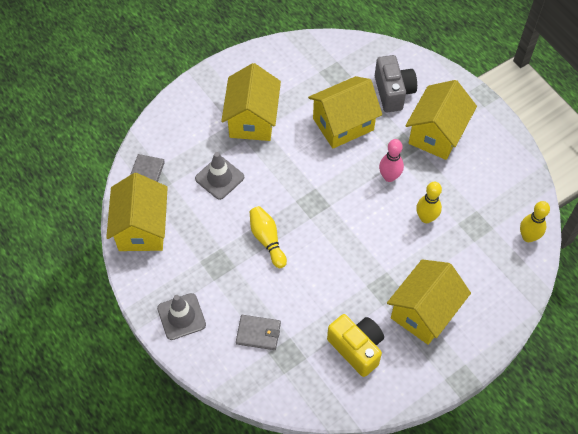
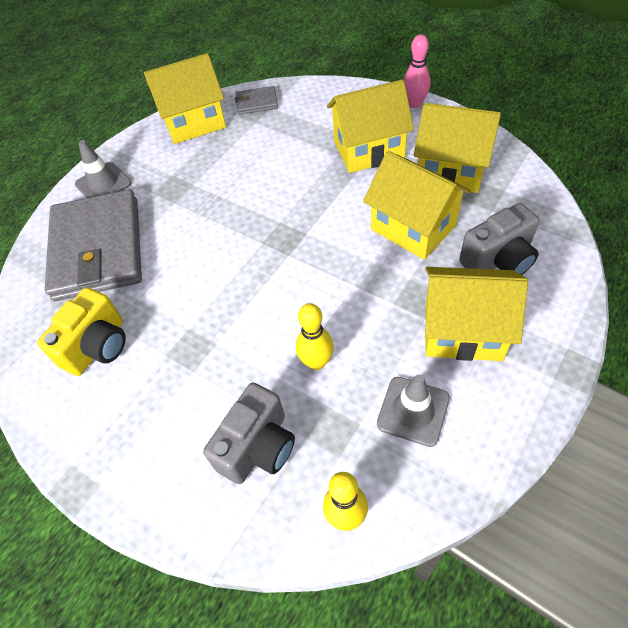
camera: 75 degrees right, 5 degrees down
grey traffic cone [195,152,244,200] -> grey traffic cone moved to [377,374,450,447]
grey wallet [236,315,281,350] -> grey wallet [45,189,142,301], size x2.40
yellow bowling pin [250,206,287,268] -> none
pink bowling pin [379,139,404,182] -> pink bowling pin moved to [404,34,431,108]
yellow house [387,259,471,345] -> yellow house moved to [414,103,501,193]
none -> grey camera [203,382,295,484]

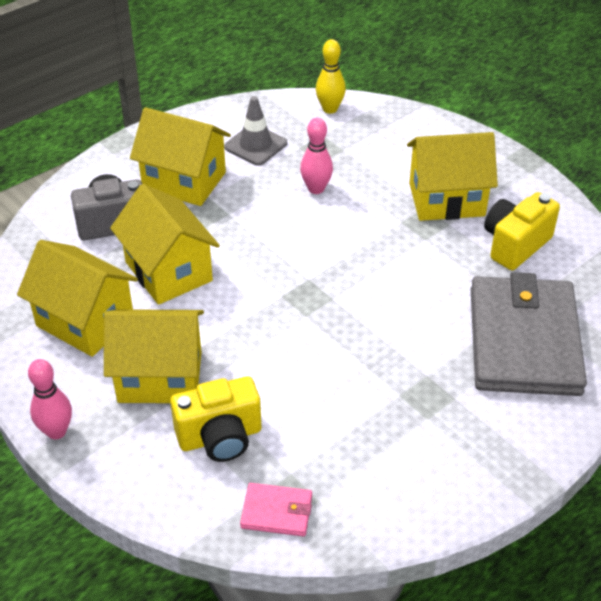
camera: 170 degrees left, 10 degrees down
grey traffic cone [75,140,132,198] -> none
yellow house [144,53,226,144] -> yellow house moved to [407,132,498,221]
grey camera [203,382,295,484] -> none
grey wallet [235,86,278,115] -> pink wallet [240,483,312,536]
yellow bowling pin [296,303,334,370] -> pink bowling pin [300,118,333,194]
none -> yellow camera [170,376,261,462]

